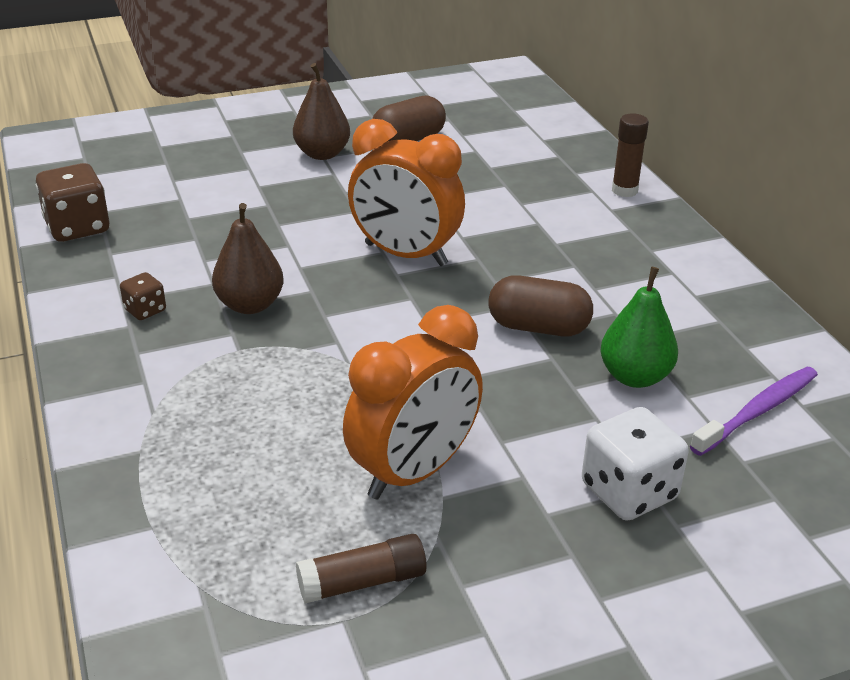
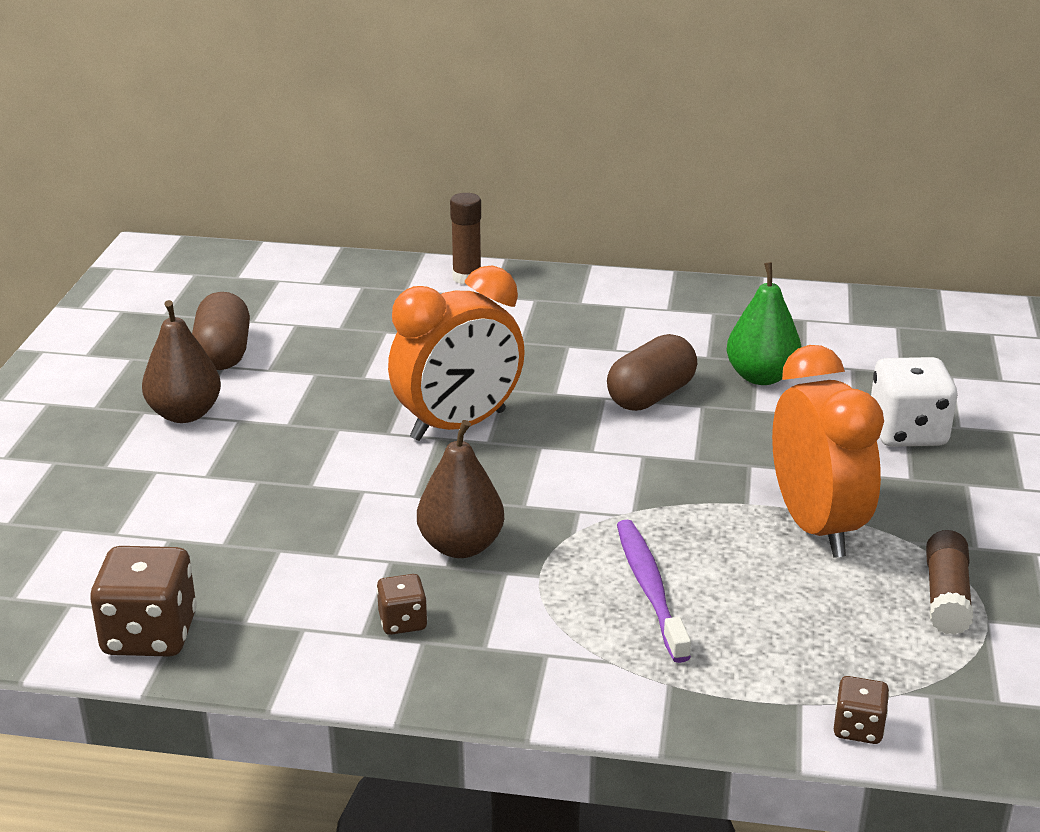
camera: 60 degrees left, 5 degrees down
purple toothbrush [690,367,818,456] -> purple toothbrush moved to [617,519,691,663]
none -> brown dice [834,676,889,744]

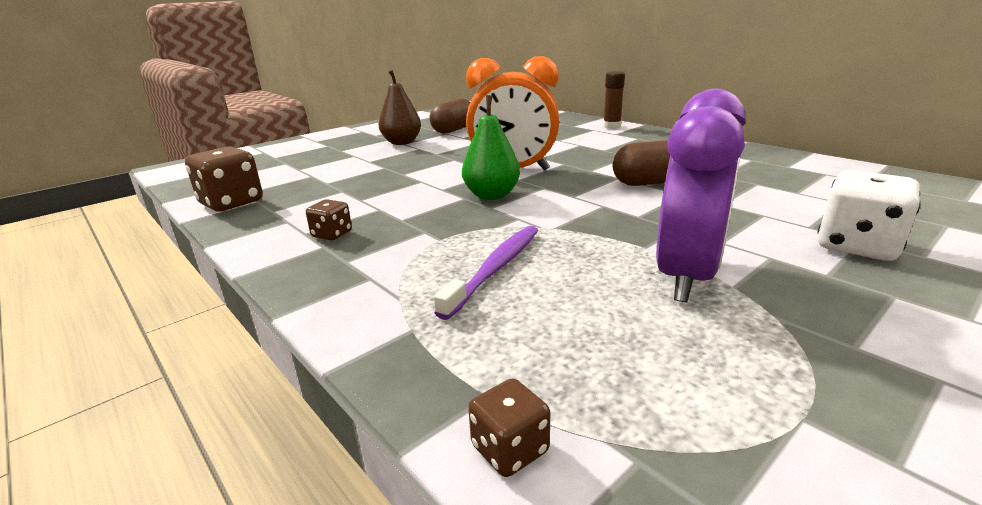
camera: 40 degrees right, 5 degrees down
brown pear [417,420,504,558] -> none
green pear [726,262,802,385] -> green pear moved to [462,95,520,200]
orange clock [772,345,884,558] -> purple clock [656,88,746,302]
brown glue stick [926,530,973,635] -> none

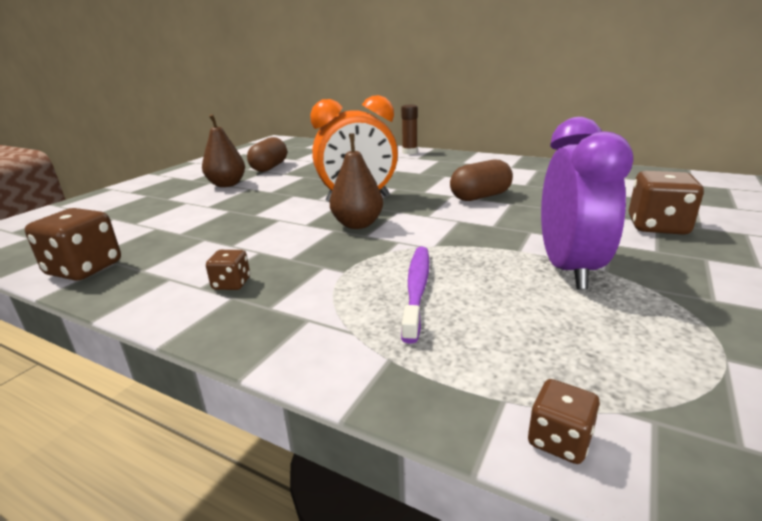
camera: 20 degrees left, 0 degrees up
green pear [462,95,520,200] -> brown pear [330,133,383,229]
white dice [818,170,920,261] -> brown dice [629,171,704,235]

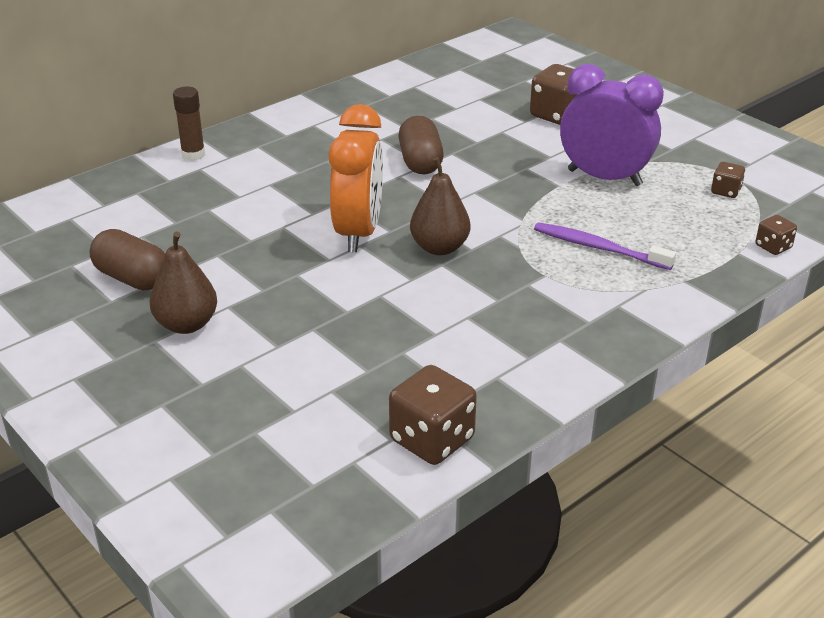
camera: 70 degrees left, 10 degrees up
brown dice [206,250,250,290] -> brown dice moved to [711,162,745,198]

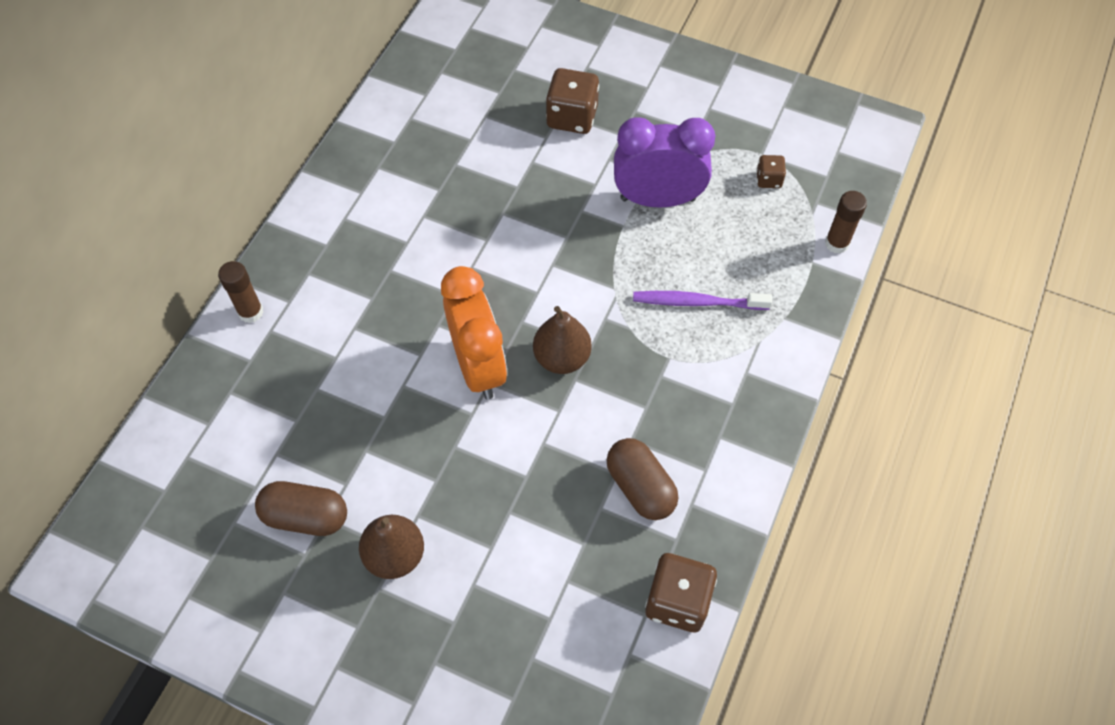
camera: 25 degrees left, 25 degrees up
brown capsule [398,116,444,174] -> brown capsule moved to [606,438,678,520]
brown dice [756,215,797,255] -> brown glue stick [825,191,867,254]

